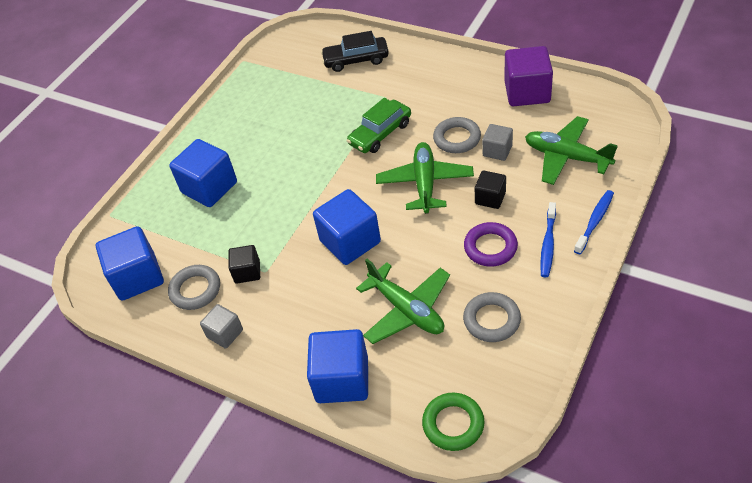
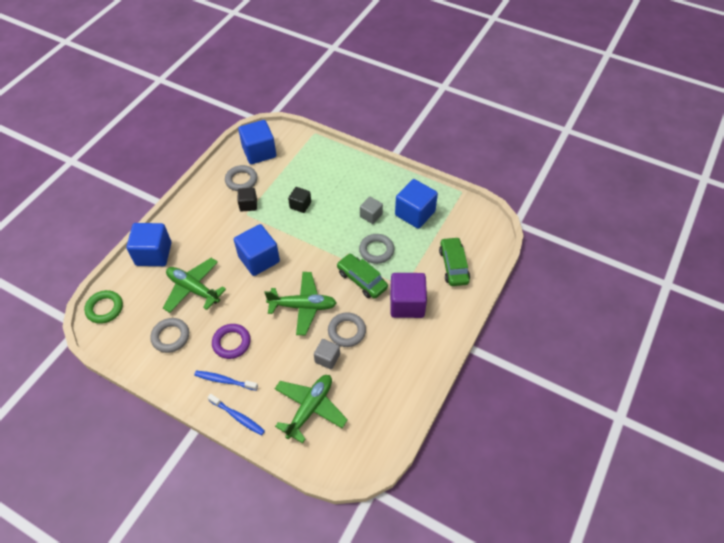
camera: 85 degrees right, 5 degrees up
blue cube [169,139,237,207] -> blue cube moved to [395,179,438,229]
grey cube [200,304,243,349] -> grey cube moved to [360,197,383,224]
black car [321,31,389,72] -> green car [439,237,470,286]
green plane [356,259,450,344] -> green plane turned 75 degrees clockwise [163,258,226,313]
black cube [475,171,506,209] -> black cube moved to [288,187,311,213]
purple cube [504,46,553,106] -> purple cube moved to [390,273,427,318]
none -> grey ring [359,234,394,264]

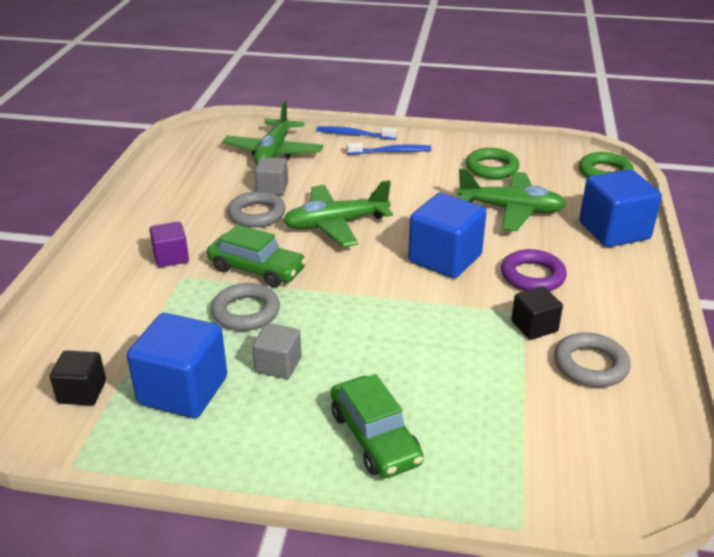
camera: 160 degrees right, 20 degrees down
grey ring [150,318,189,353] -> green ring [466,148,519,179]
purple ring [212,324,251,359] -> purple ring moved to [501,249,567,291]
blue cube [238,120,276,164] -> none
black cube [288,187,311,213] -> black cube moved to [50,351,106,405]
purple cube [390,273,427,318] -> purple cube [149,222,189,267], size x0.56
green car [439,237,470,286] -> green car moved to [331,374,424,478]

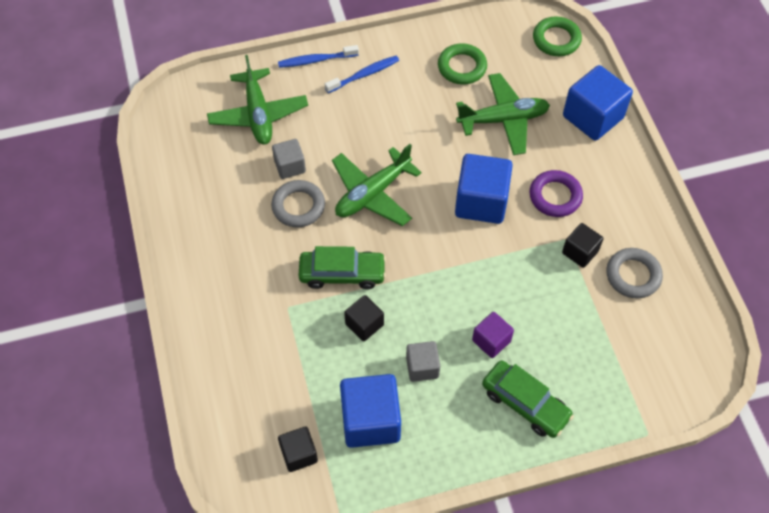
camera: 25 degrees left, 25 degrees up
purple cube [149,222,189,267] -> purple cube moved to [472,312,514,358]
grey ring [211,283,280,331] -> black cube [344,295,384,341]

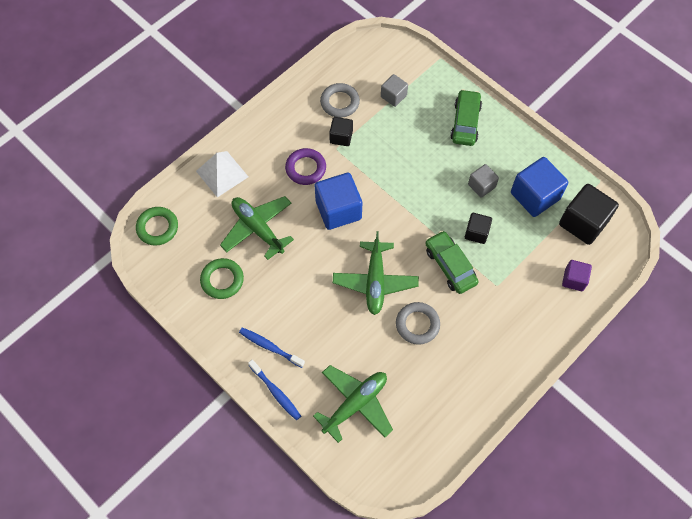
camera: 120 degrees left, 5 degrees up
grey cube [272,139,306,179] -> grey cube moved to [381,74,408,107]
black cube [278,426,318,472] -> black cube [559,184,619,245], size x1.78
green plane [332,144,422,226] -> green plane turned 75 degrees clockwise [333,231,419,315]
purple cube [472,312,514,358] -> purple cube moved to [562,260,592,291]
blue cube [563,65,633,141] -> white pyramid [196,151,248,197]

